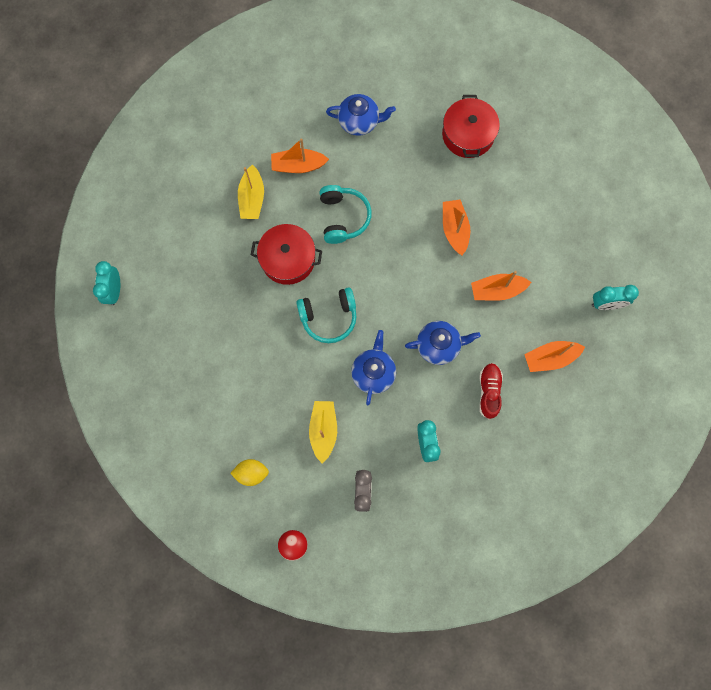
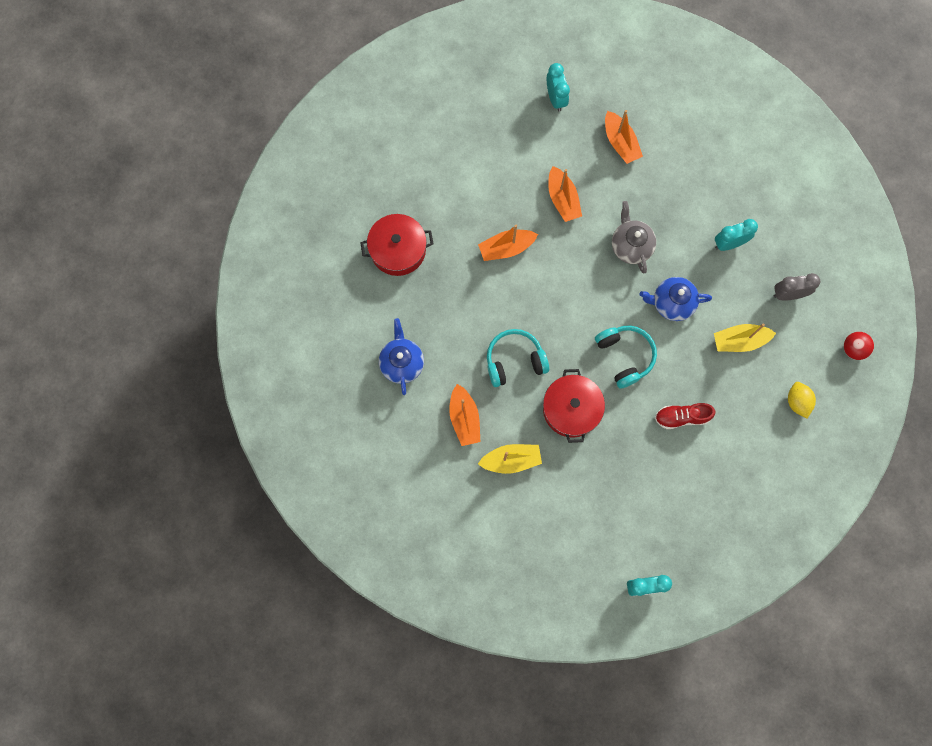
camera: 100 degrees left, 0 degrees up
blue teapot [405,321,481,365] -> grey teapot [612,201,656,274]
red shoe [479,363,503,419] -> red shoe moved to [655,403,715,429]

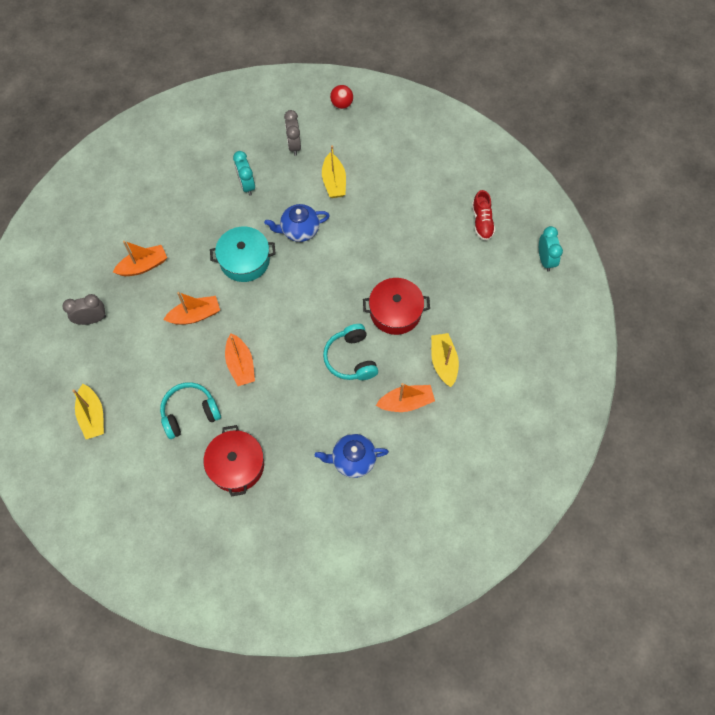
camera: 90 degrees left, 10 degrees down
turquoise clock [547,63,570,112] -> grey clock [63,294,106,325]
turquoise headphones [595,326,657,389] -> turquoise headphones moved to [160,382,221,439]
grey teapot [612,201,656,274] -> turquoise pot [210,227,276,282]
blue teapot [640,277,712,321] -> blue teapot turned 75 degrees clockwise [264,204,330,242]
red shoe [655,403,715,429] -> red shoe moved to [472,190,495,241]
yellow lemon [788,382,816,418] -> none
none -> yellow boat [72,384,104,439]

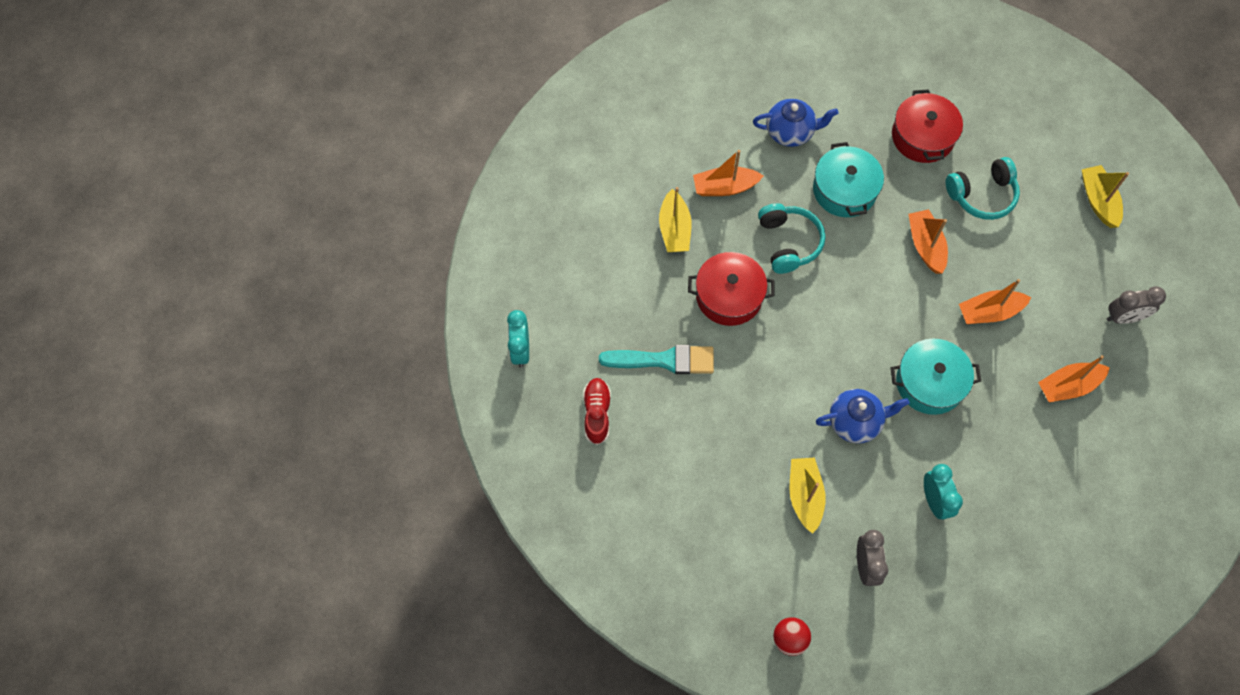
camera: 175 degrees left, 0 degrees up
none -> turquoise brush [599,345,714,374]
none -> turquoise pot [813,142,884,217]

